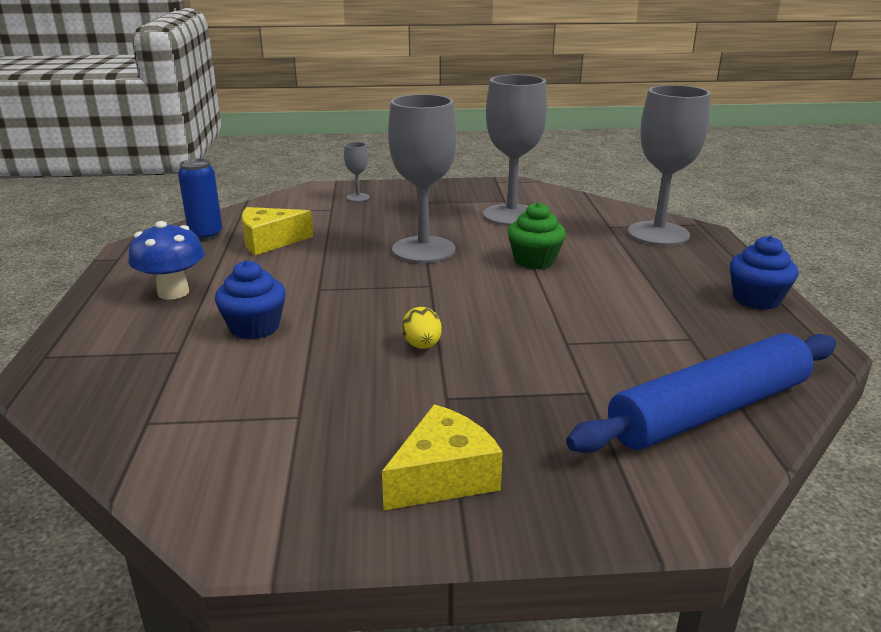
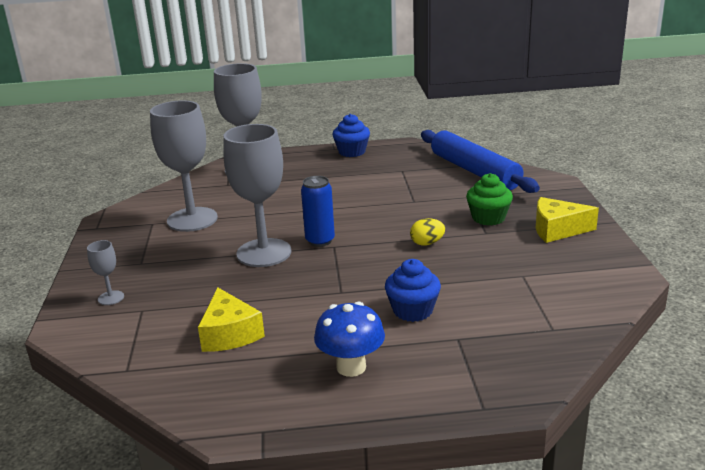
camera: 90 degrees left, 0 degrees up
blue can [178,159,222,240] -> blue can moved to [301,176,335,247]
yellow cheese [382,404,503,510] -> yellow cheese turned 45 degrees counterclockwise [536,197,599,243]
green cupcake [508,202,566,269] -> green cupcake moved to [466,173,513,226]

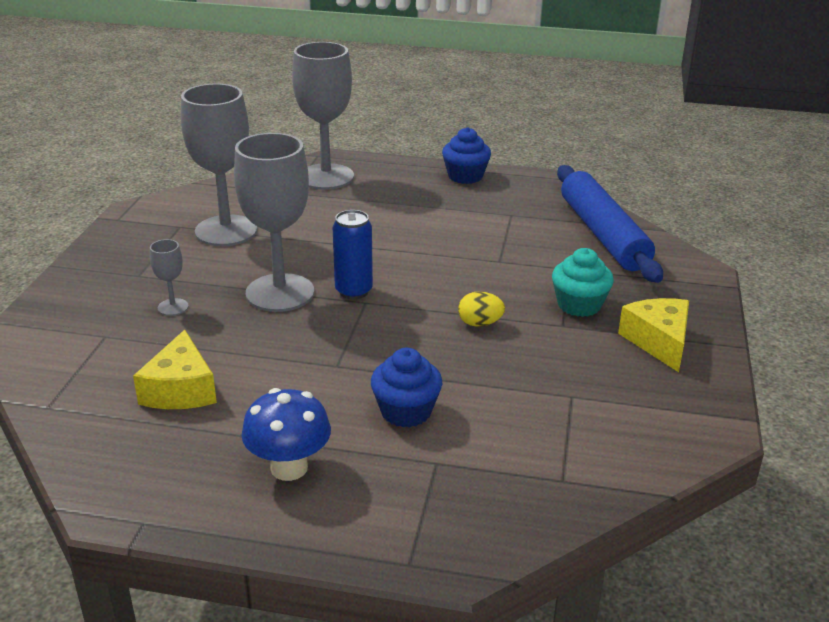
camera: 15 degrees right, 5 degrees up
grey goblet [87,240,124,305] -> grey goblet moved to [150,239,189,316]
green cupcake [466,173,513,226] -> turquoise cupcake [552,248,614,317]
yellow cheese [536,197,599,243] -> yellow cheese turned 60 degrees clockwise [618,298,689,372]

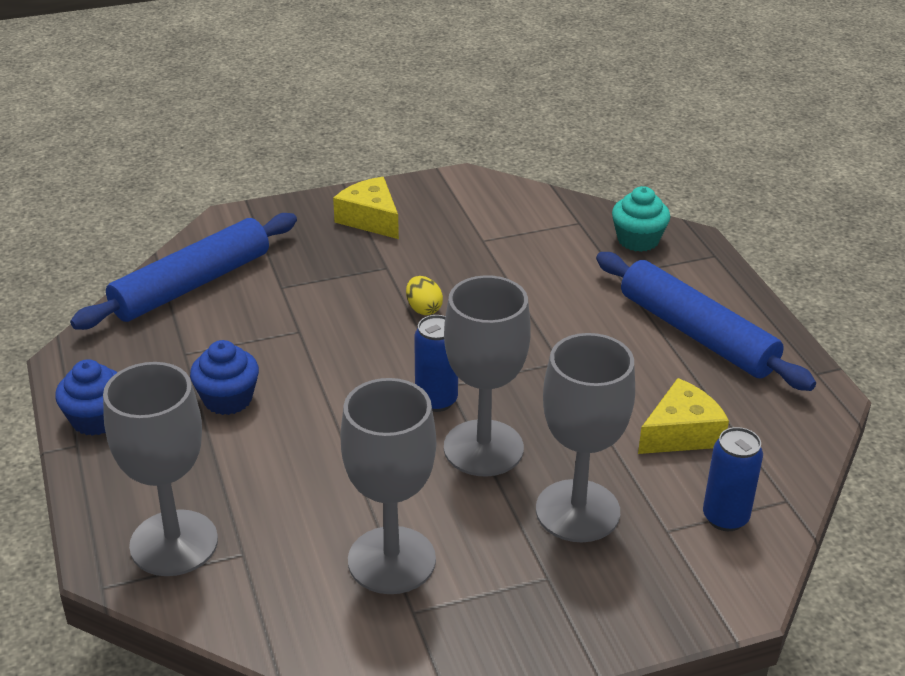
camera: 120 degrees left, 5 degrees up
grey goblet [150,239,189,316] -> grey goblet [536,333,635,542], size x2.31
blue mushroom [241,388,331,481] -> blue rolling pin [596,252,816,391]
blue cupcake [371,348,442,427] -> blue cupcake moved to [190,340,259,415]
turquoise cupcake [552,248,614,317] -> turquoise cupcake moved to [612,186,670,252]
yellow cheese [618,298,689,372] -> yellow cheese turned 90 degrees clockwise [333,177,399,239]
none -> blue can [703,427,763,531]

